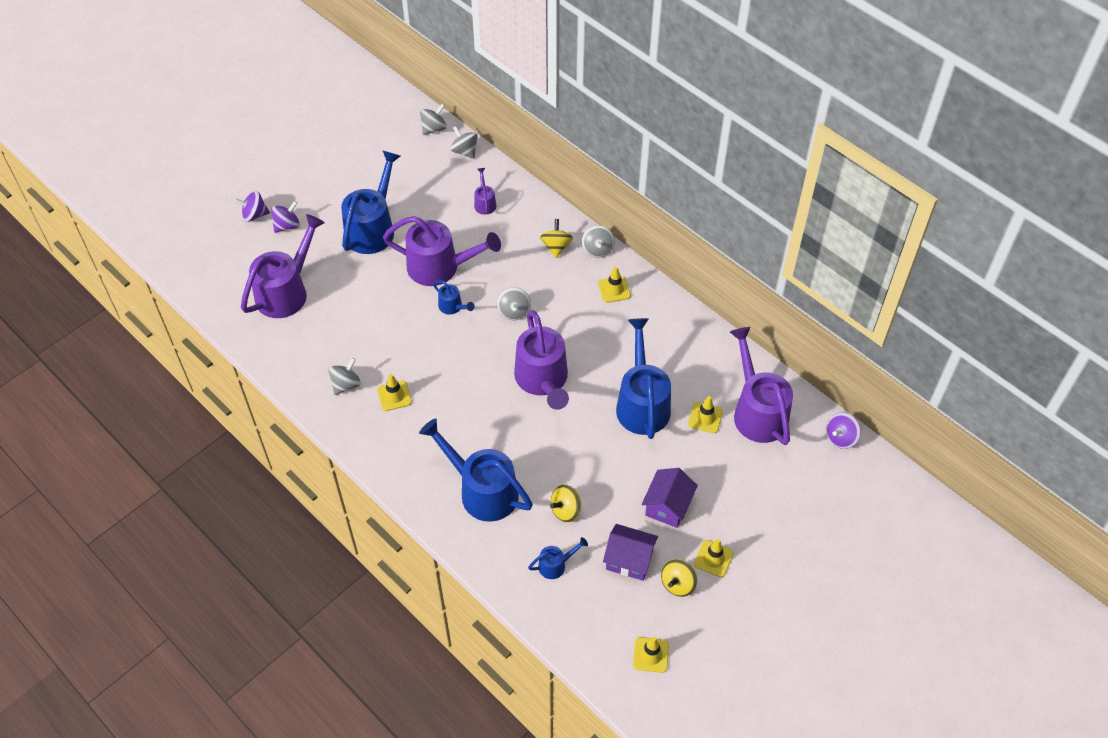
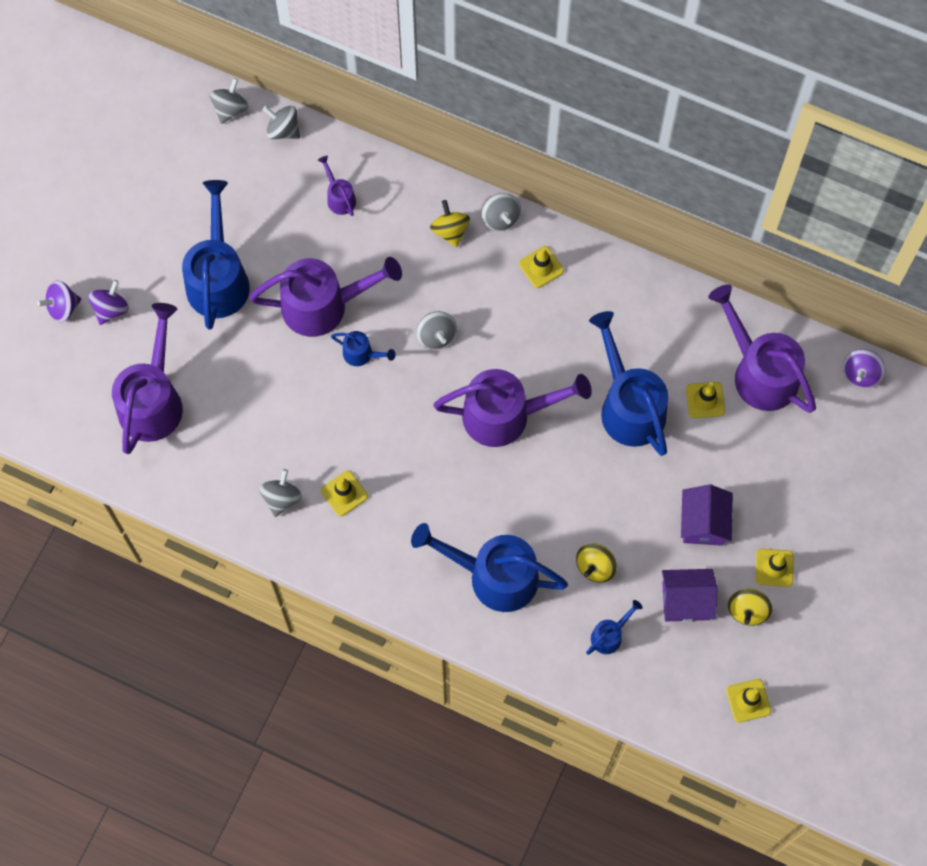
camera: 20 degrees left, 15 degrees up
purple watering can [514,310,569,410] -> purple watering can turned 60 degrees counterclockwise [434,369,592,447]

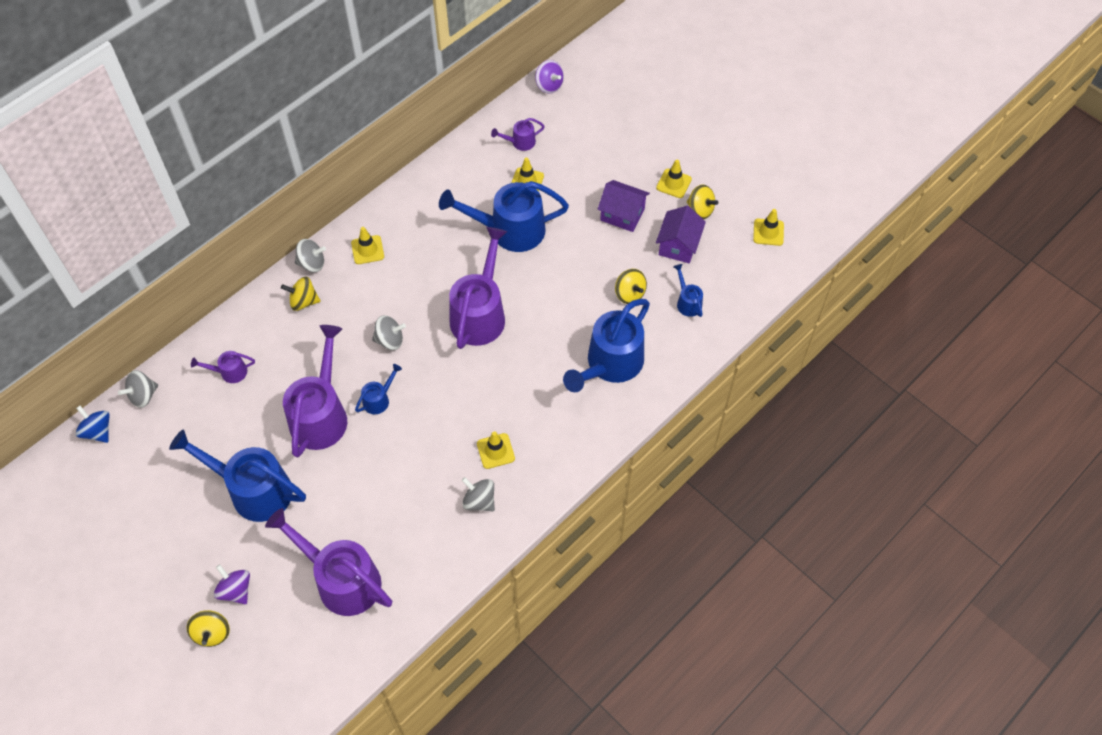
camera: 70 degrees left, 10 degrees down
purple spinning top [37,280,81,322] -> yellow spinning top [187,610,230,647]
grey spinning top [209,78,248,124] -> blue spinning top [76,406,110,443]
purple watering can [708,284,816,413] -> purple watering can [491,118,545,151], size x0.46

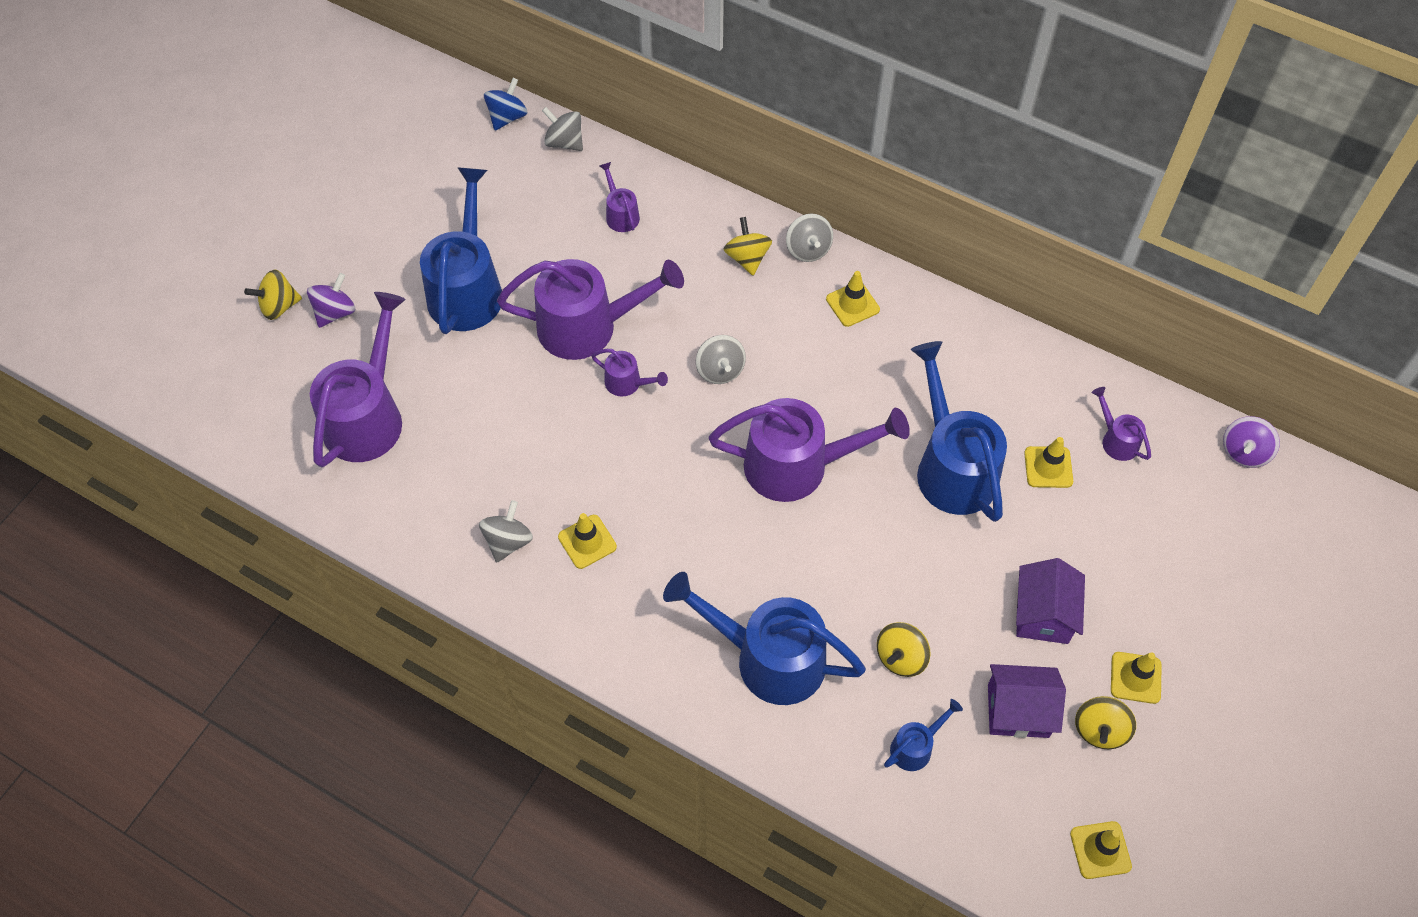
camera: 75 degrees right, 0 degrees up
blue watering can [355,364,402,414] -> purple watering can [592,349,668,397]

